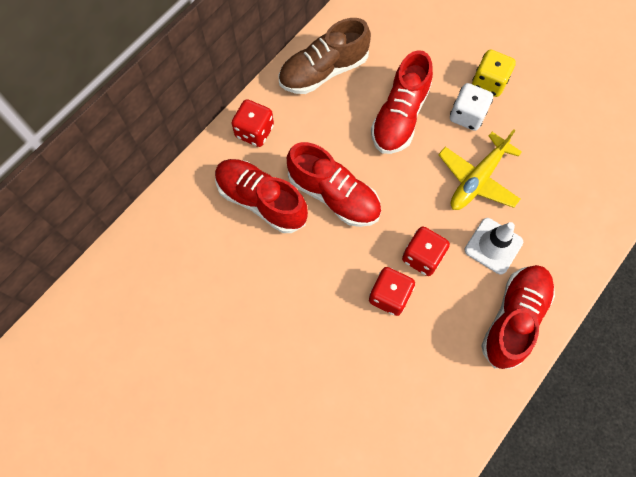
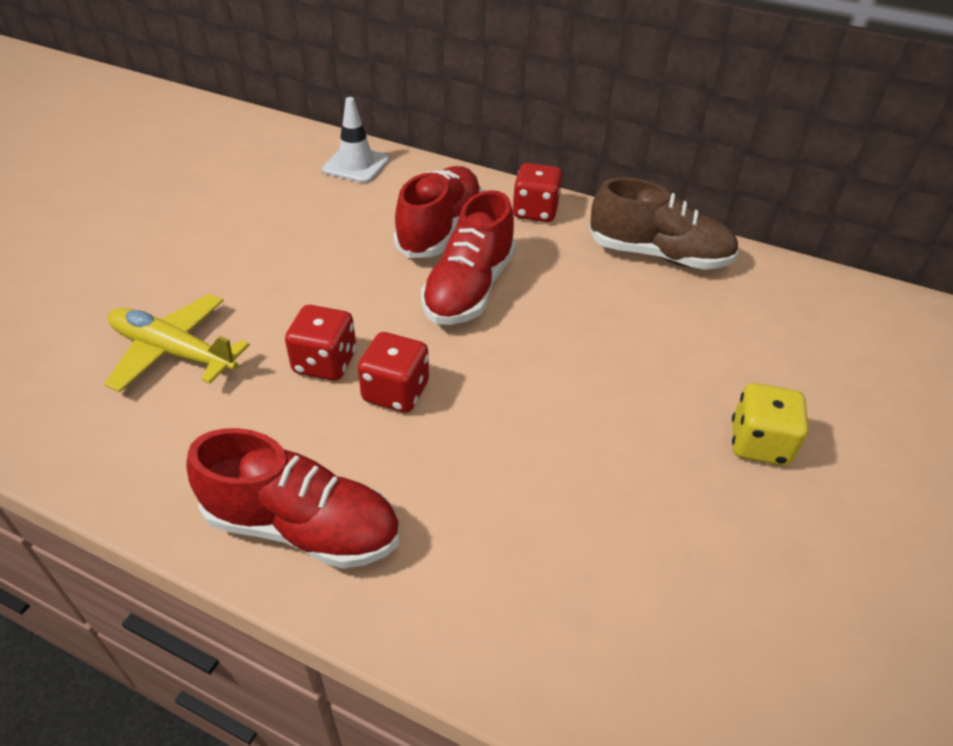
camera: 75 degrees right, 25 degrees down
brown shoe [278,18,371,94] -> brown shoe turned 150 degrees clockwise [589,178,739,270]
red shoe [371,50,433,154] -> none
yellow plane [438,129,522,210] -> yellow plane moved to [104,294,250,392]
white dice [450,83,493,131] -> none
white traffic cone [465,218,523,274] -> white traffic cone moved to [322,97,390,183]

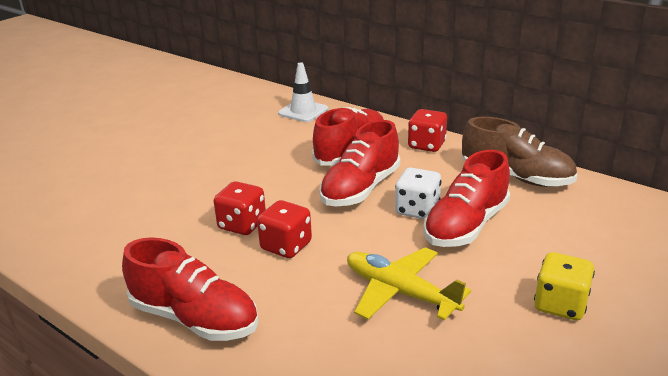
camera: 15 degrees right, 15 degrees down
yellow plane [104,294,250,392] -> yellow plane moved to [347,247,471,321]
none -> white dice [395,168,441,219]
none -> red shoe [423,150,510,247]

